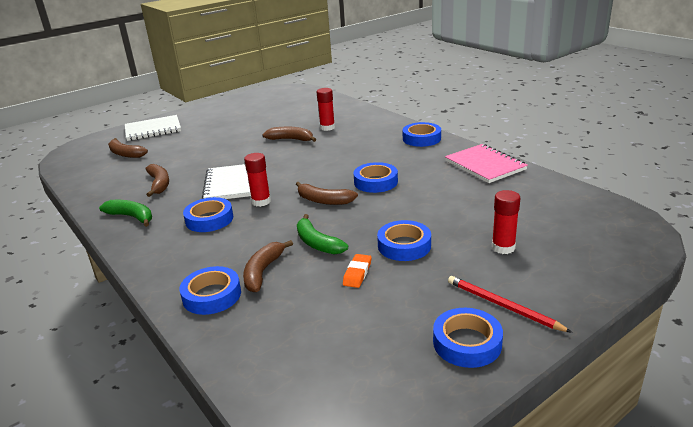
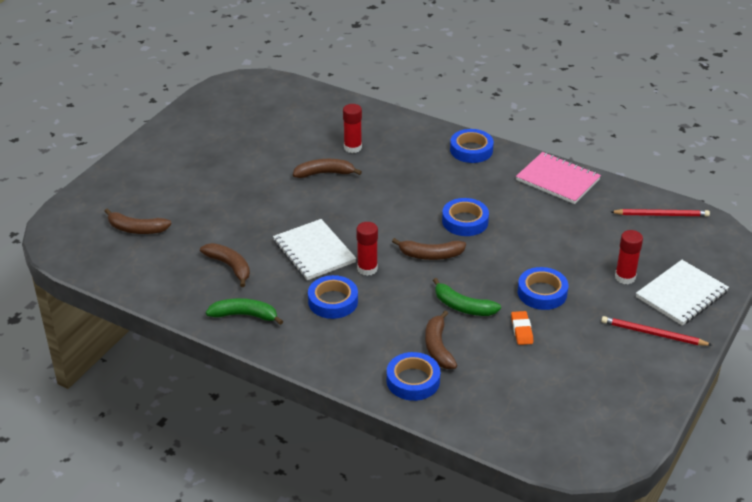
camera: 25 degrees left, 10 degrees up
white notebook [125,115,181,141] -> white notebook moved to [636,260,729,326]
blue tape [433,308,503,368] -> none
none -> red pencil [611,209,710,217]

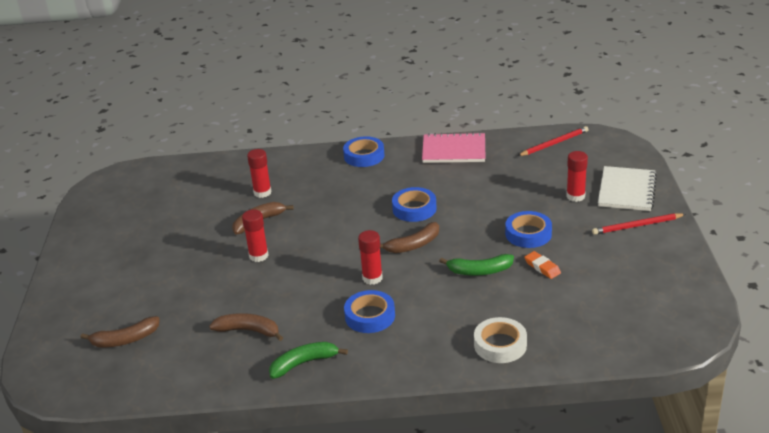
camera: 30 degrees left, 5 degrees down
white notebook [273,219,356,280] -> none
blue tape [387,352,440,401] -> white tape [474,317,527,363]
brown banana [425,310,457,369] -> none
none -> red glue stick [242,210,268,262]

